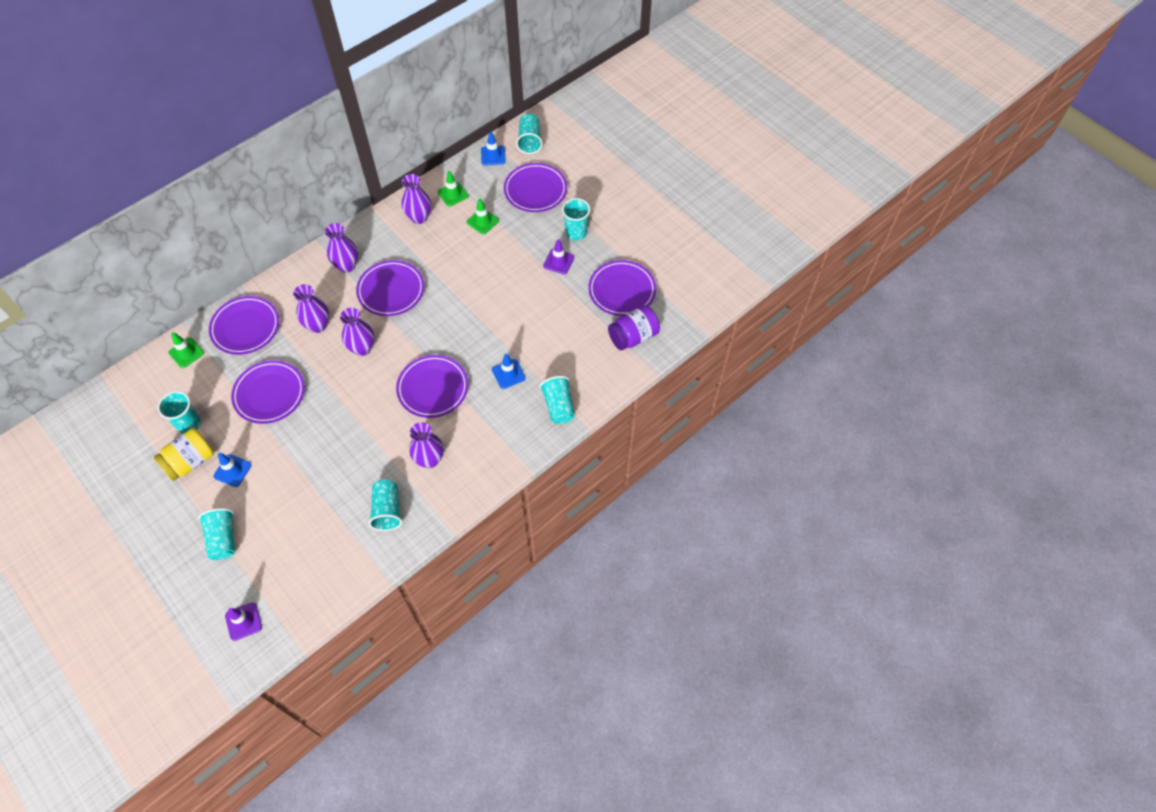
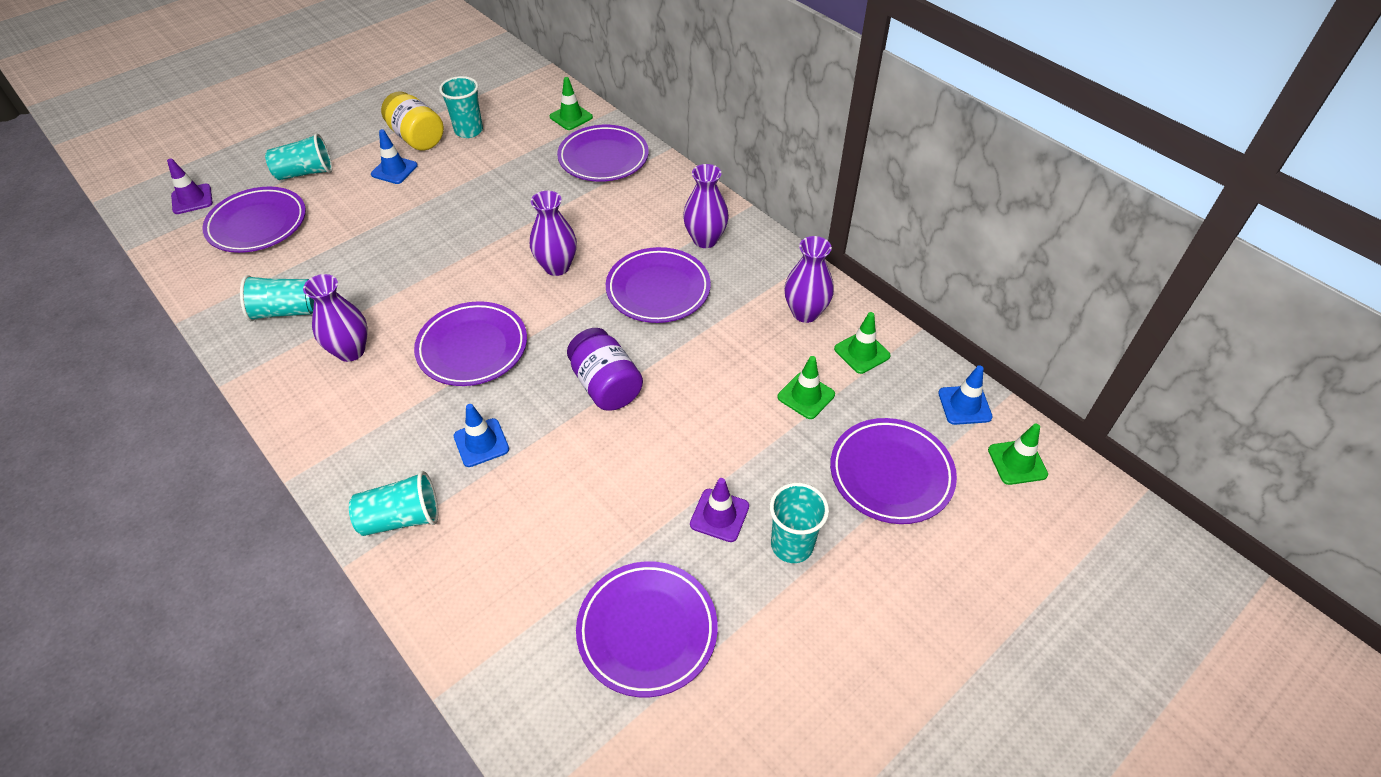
camera: 90 degrees right, 10 degrees down
purple plate [231,360,305,424] -> purple plate moved to [202,187,306,253]
purple vase [293,284,329,333] -> none
turquoise cup [516,114,543,154] -> green traffic cone [988,424,1048,485]
purple jar [608,305,660,350] -> purple jar moved to [567,328,643,411]

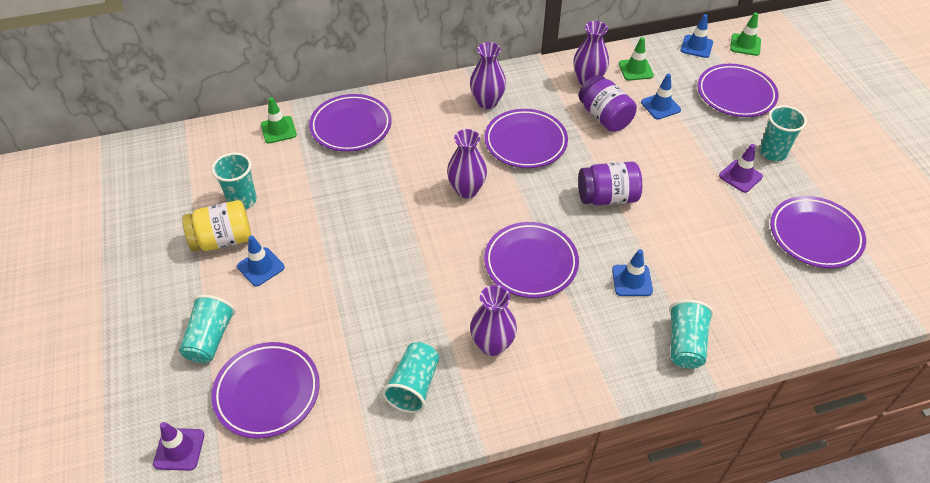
camera: 65 degrees left, 0 degrees up
green traffic cone [778,356,835,419] -> blue traffic cone [641,74,681,120]
none -> purple jar [579,75,637,132]

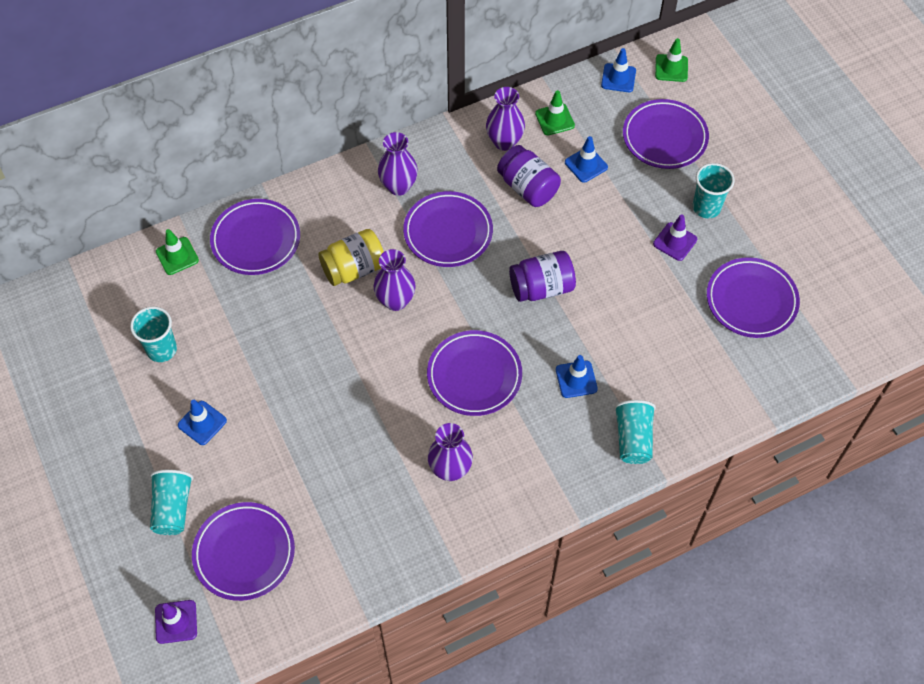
camera: 10 degrees left, 10 degrees up
yellow jar [182,200,251,252] -> yellow jar moved to [318,229,384,286]
turquoise cup [382,342,439,413] -> none

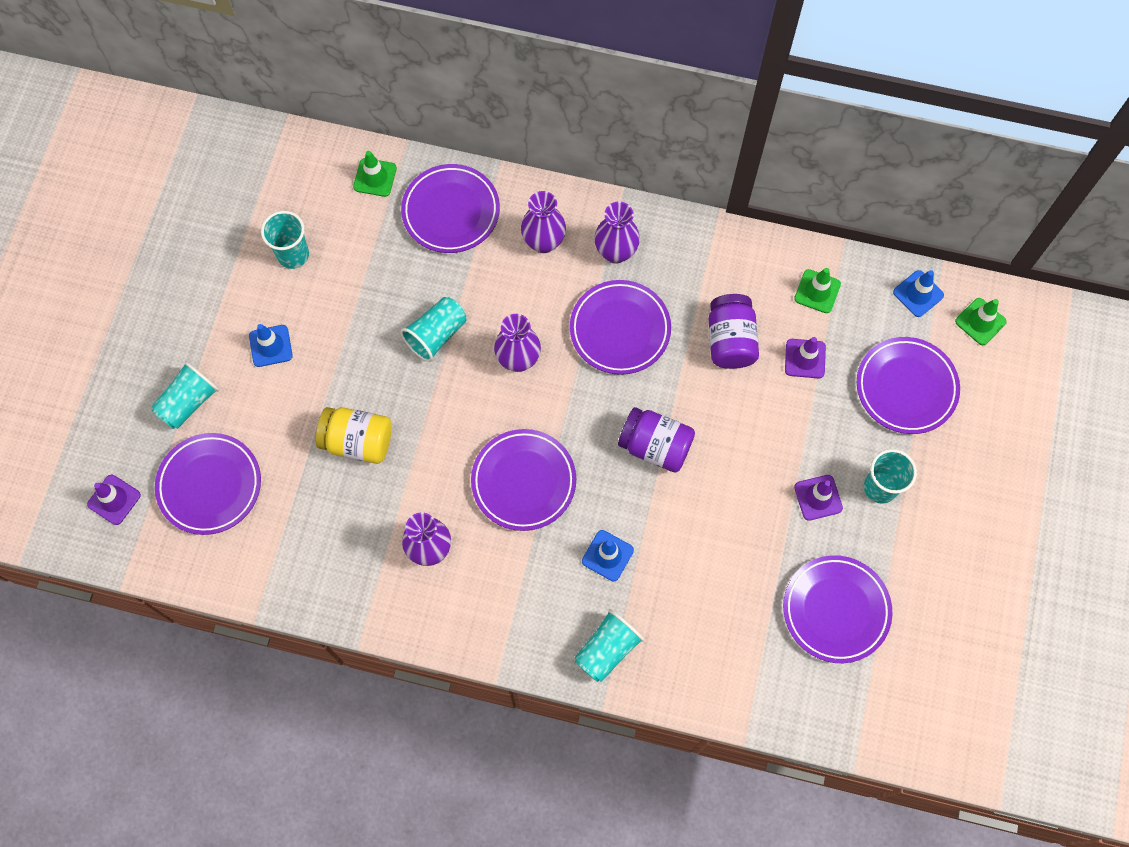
camera: 40 degrees right, 10 degrees up
yellow jar [318,229,384,286] -> yellow jar moved to [316,407,392,464]
purple vase [486,87,525,151] -> purple vase moved to [521,191,566,253]
blue traffic cone [565,136,608,183] -> purple traffic cone [785,337,826,379]
none -> turquoise cup [401,297,466,362]

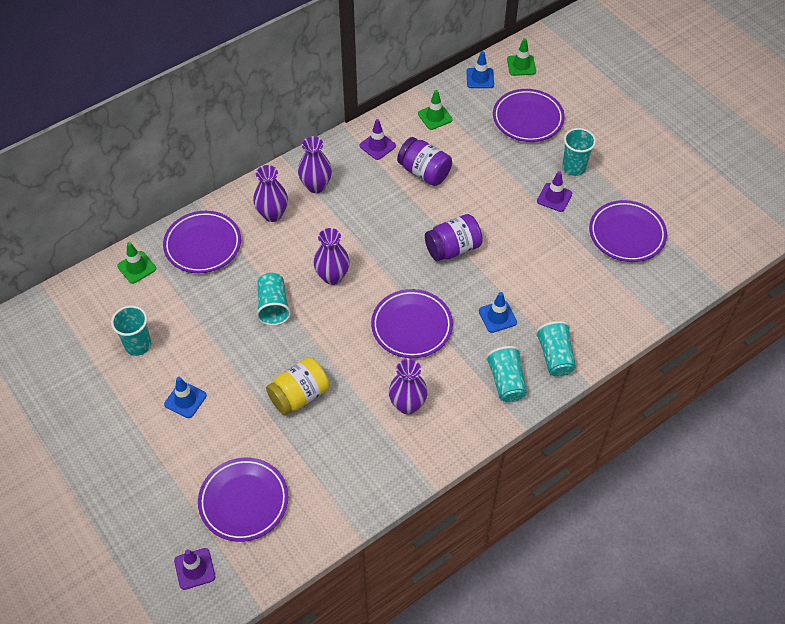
camera: 50 degrees left, 15 degrees down
turquoise cup [151,361,219,429] -> turquoise cup moved to [486,346,527,402]
purple plate [570,280,671,375] -> none
purple traffic cone [785,337,826,379] -> purple traffic cone moved to [360,119,396,160]

